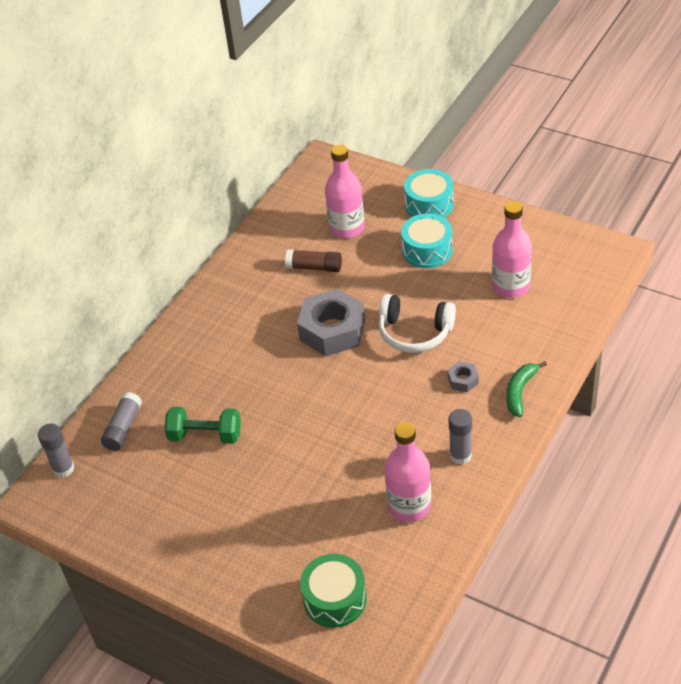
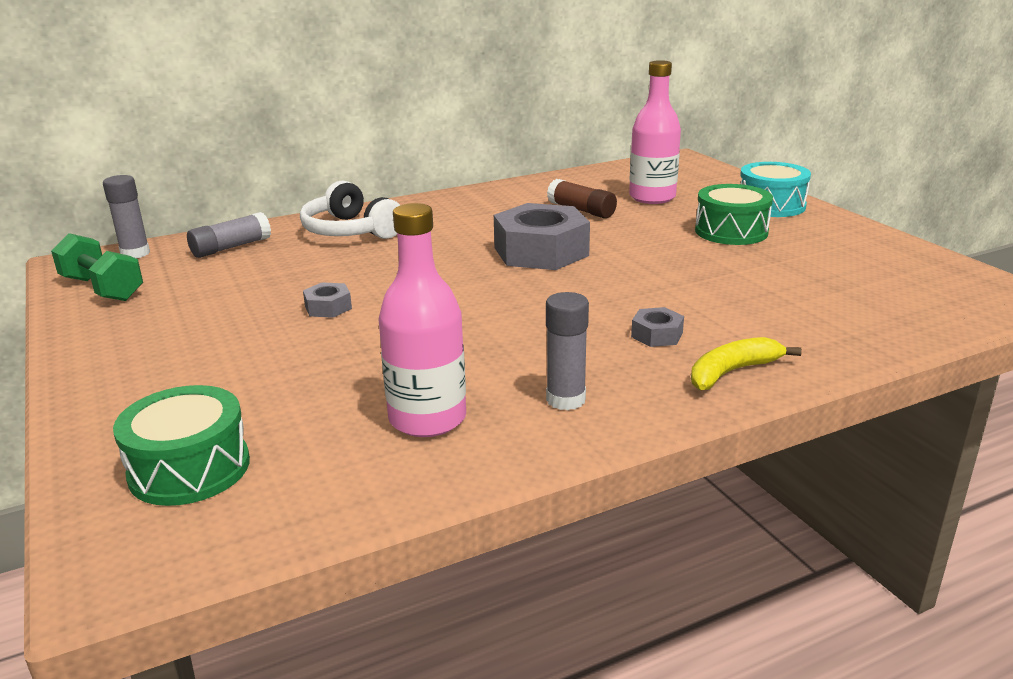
camera: 30 degrees right, 20 degrees down
green dumbbell [164,407,241,444] -> green dumbbell moved to [51,233,143,301]
white headphones [378,294,456,353] -> white headphones moved to [300,180,400,239]
turquoise drum [401,214,453,268] -> green drum [695,184,773,245]
pink bottle [492,201,532,298] -> none
green banana [506,361,547,417] -> yellow banana [691,337,802,390]
none -> grey nut [303,282,352,318]

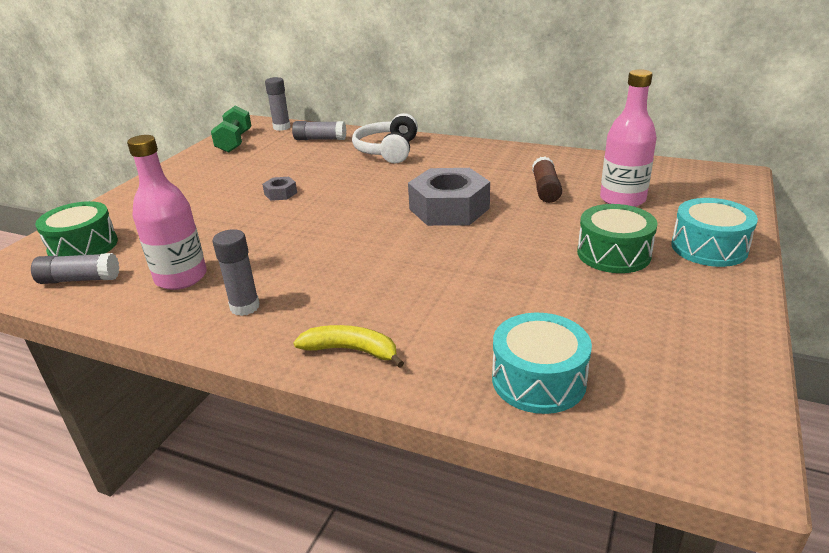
camera: 50 degrees right, 5 degrees up
grey nut [631,307,684,347] -> none
none -> grey glue stick [31,253,119,284]
none -> turquoise drum [492,313,592,414]

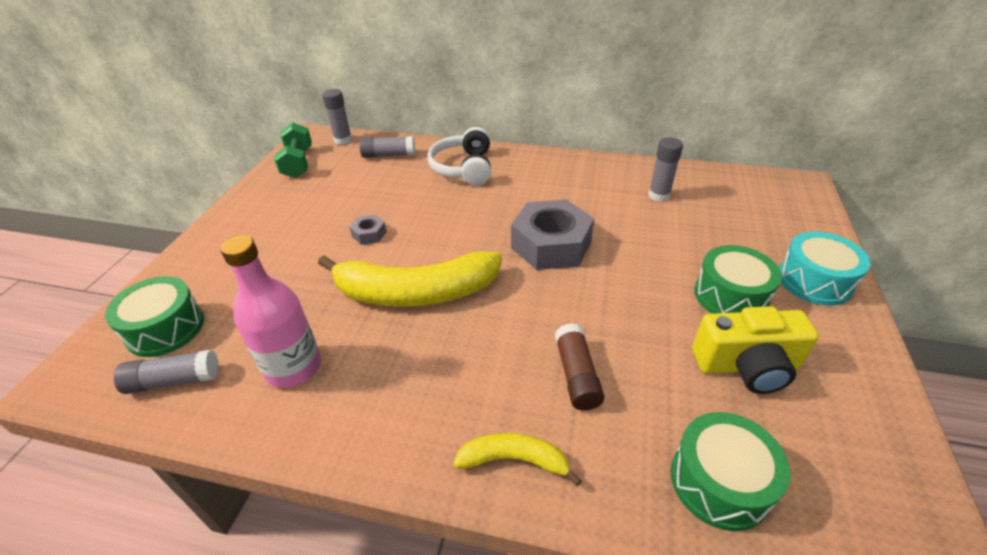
camera: 10 degrees left, 10 degrees up
grey glue stick [213,229,260,316] -> grey glue stick moved to [648,137,683,202]
turquoise drum [492,313,592,414] -> green drum [671,412,791,531]
brown glue stick [532,157,562,203] -> brown glue stick moved to [555,323,605,411]
pink bottle [600,69,657,207] -> none
none -> yellow banana [318,251,502,307]
none -> yellow camera [692,306,819,394]

